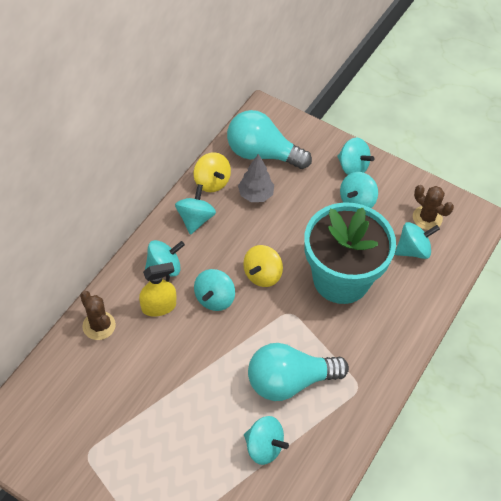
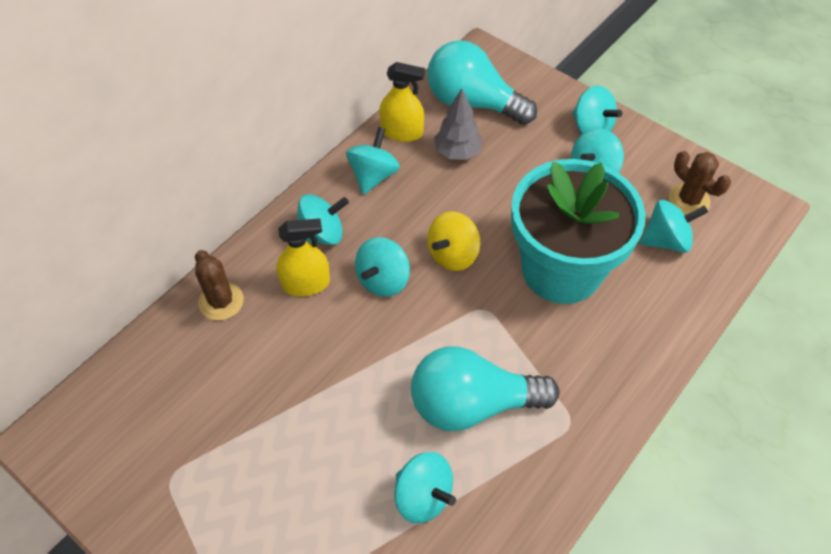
camera: 10 degrees right, 0 degrees up
yellow spinning top [194,152,231,192] -> yellow spray bottle [379,62,425,142]

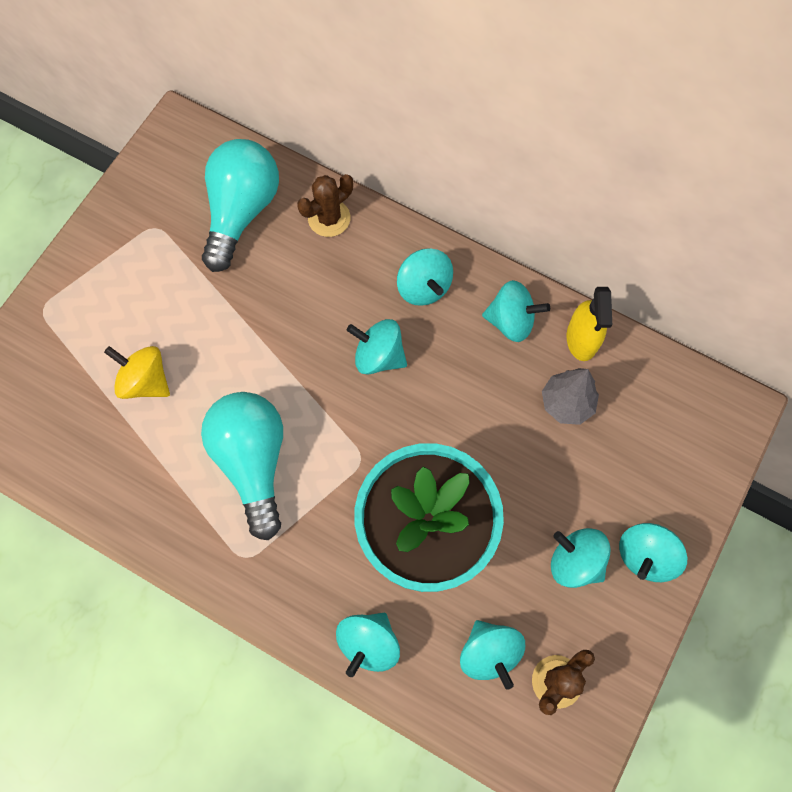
camera: 80 degrees right, 15 degrees up
yellow spray bottle [276,218,330,296] -> none
turquoise spinning top [394,452,456,524] -> turquoise spinning top moved to [336,613,400,677]
turquoise light bulb [427,40,537,125] -> turquoise light bulb moved to [202,139,279,272]
yellow spinning top [427,212,480,271] -> yellow spinning top moved to [104,346,170,399]

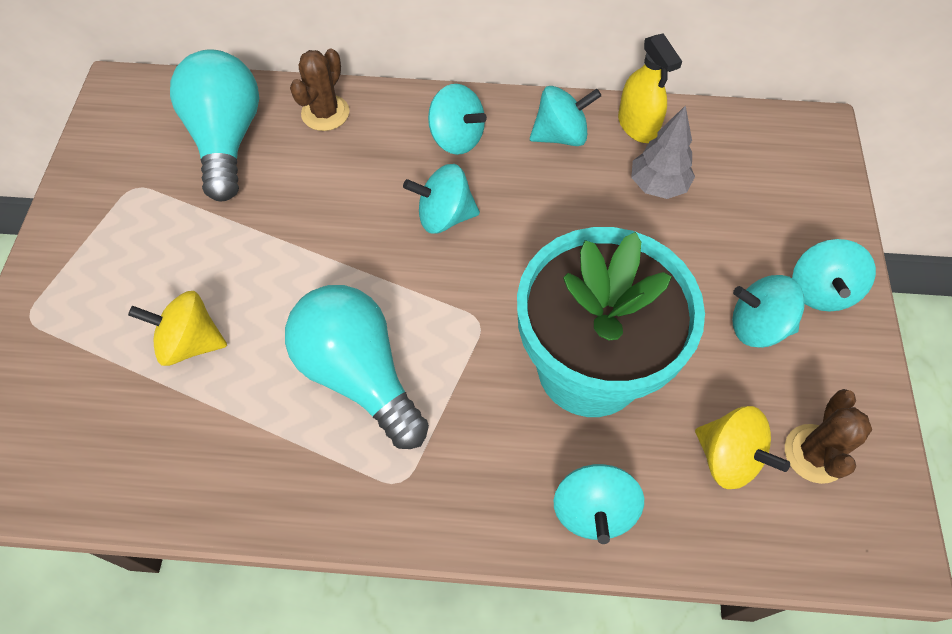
camera: 25 degrees left, 10 degrees down
turquoise spinning top [460,620,525,690] -> yellow spinning top [695,406,790,489]

